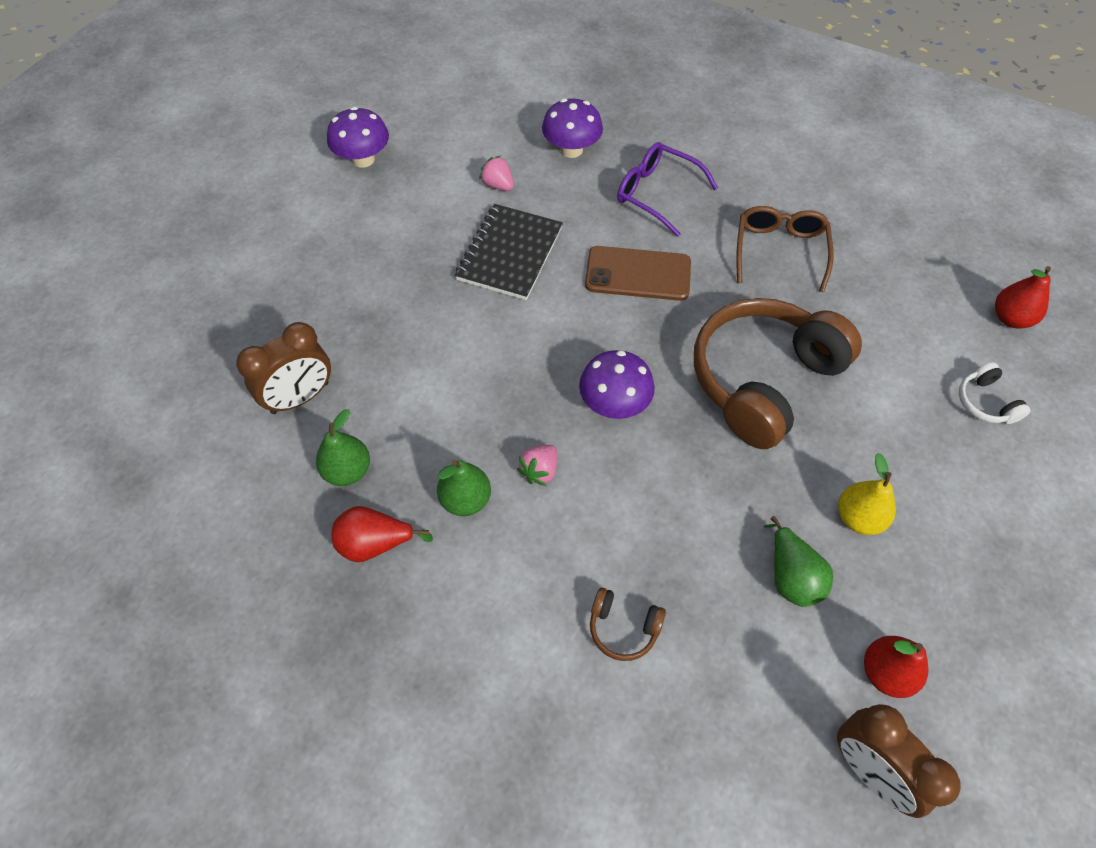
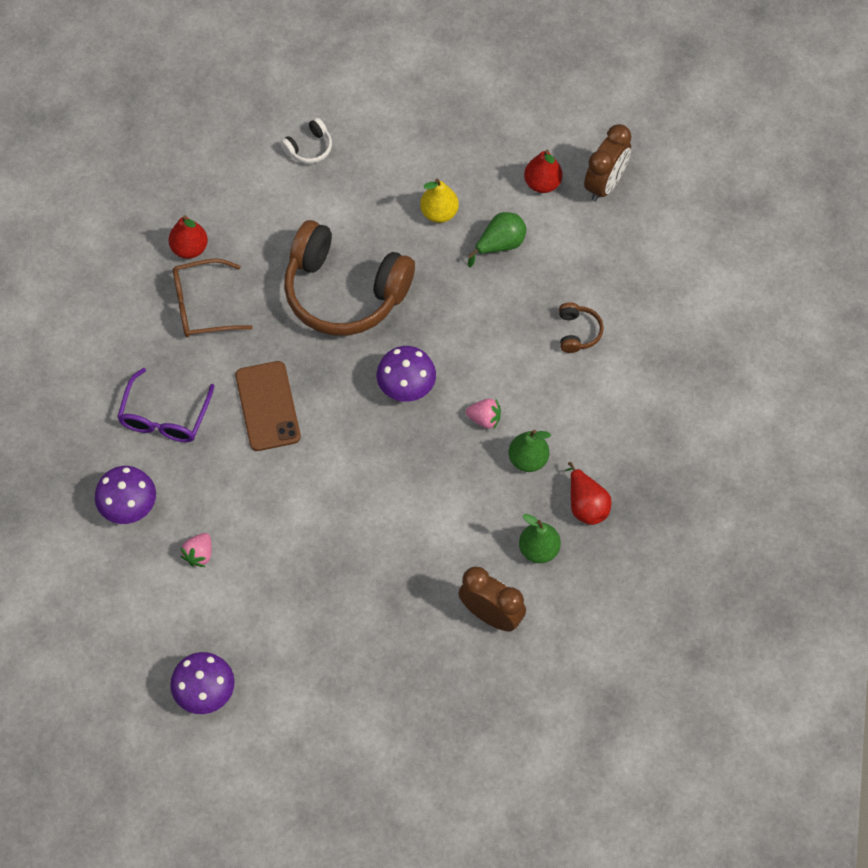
camera: 110 degrees left, 5 degrees up
black notebook [455,204,563,300] -> none
red pear [995,266,1051,329] -> red pear moved to [169,215,208,259]

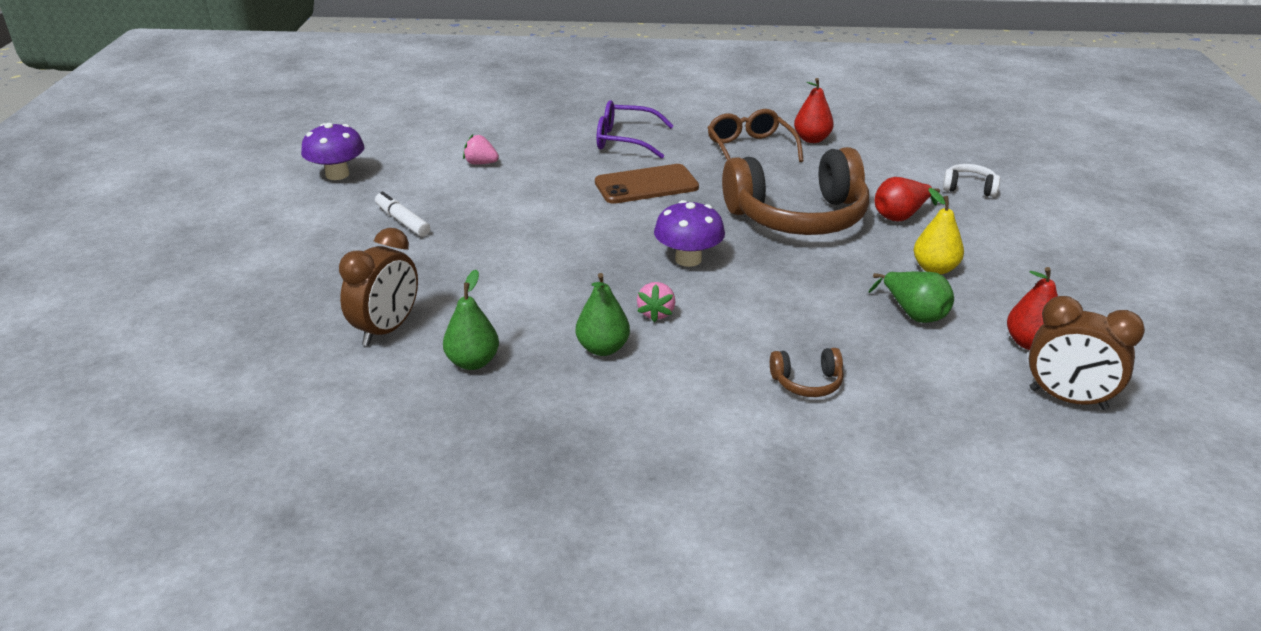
camera: 85 degrees right, 30 degrees down
purple mushroom [95,466,156,524] -> none
white headphones [280,118,332,164] -> white headphones turned 150 degrees clockwise [943,164,1000,197]
brown headphones [284,220,415,336] -> brown headphones turned 120 degrees counterclockwise [722,147,869,235]
red pear [565,462,612,525] -> red pear moved to [875,177,940,222]
none -> white marker [375,191,430,237]

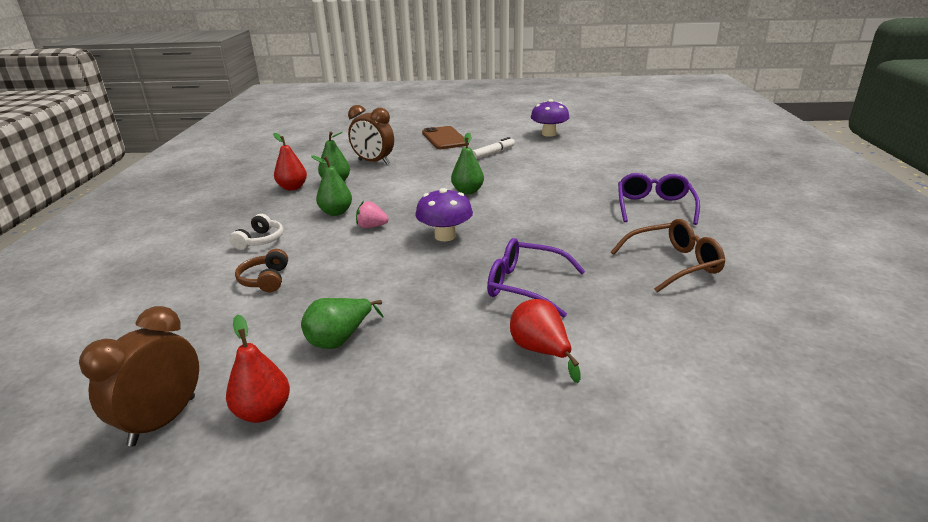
camera: 90 degrees right, 5 degrees down
pink strawberry [463,134,499,165] -> none
brown phone [595,164,699,204] -> brown phone moved to [422,126,469,149]
brown headphones [722,147,869,235] -> purple glasses [487,238,585,318]
red pear [794,78,834,143] -> red pear moved to [273,133,307,190]
yellow pear [914,188,964,275] -> none
white headphones [943,164,1000,197] -> white headphones moved to [230,214,283,250]
none -> green pear [451,132,484,194]

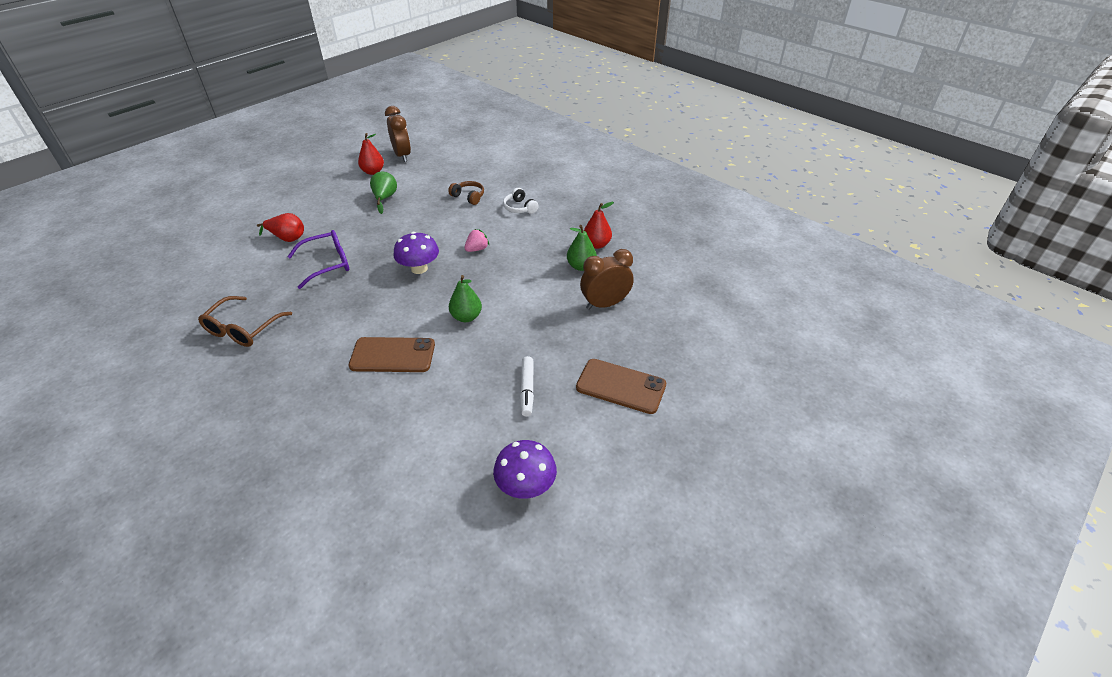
camera: 130 degrees right, 15 degrees up
green pear [311,155,352,216] -> none
purple glasses [618,173,700,225] -> none
none -> brown phone [349,337,435,372]

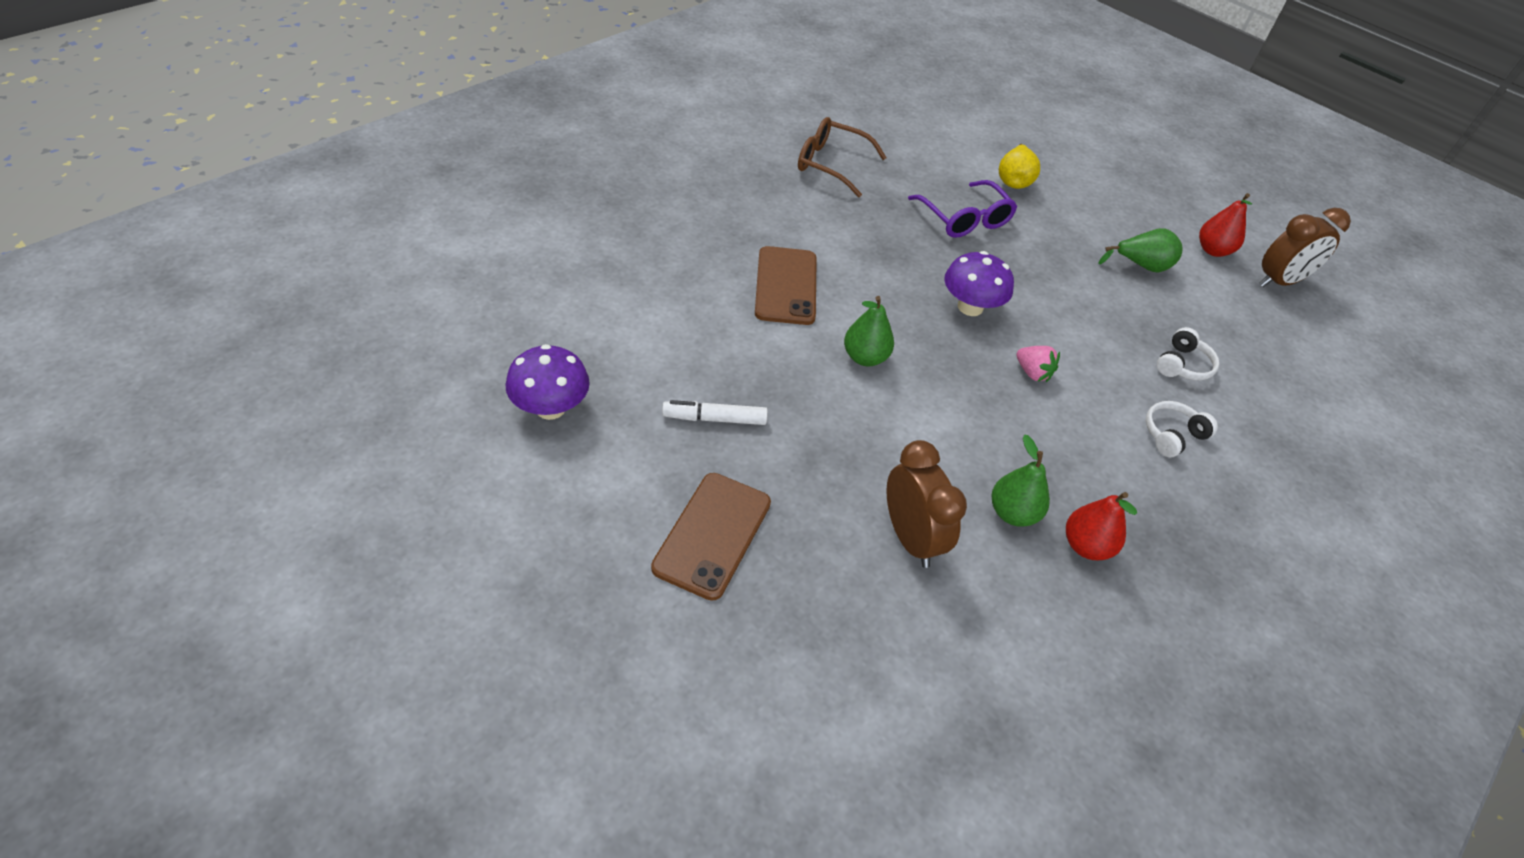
camera: 85 degrees right, 5 degrees up
red pear [257,213,304,242] -> yellow pear [999,144,1040,189]
brown headphones [448,181,484,205] -> white headphones [1157,327,1219,380]

